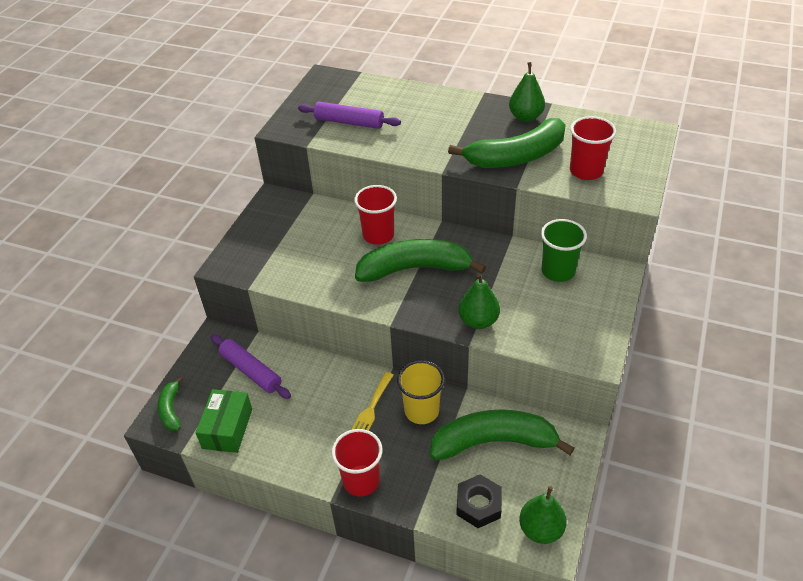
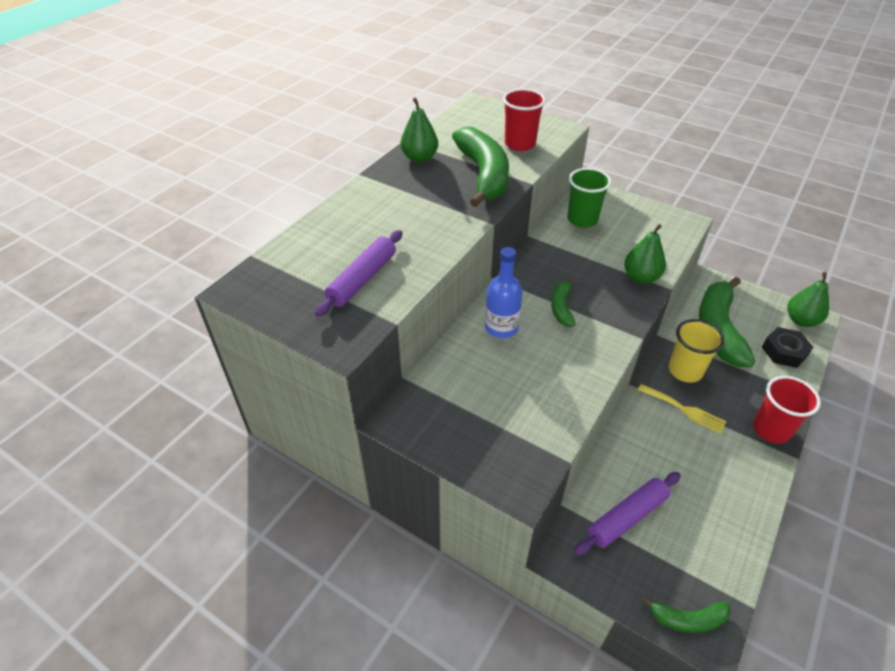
camera: 80 degrees left, 0 degrees up
green box [195,389,252,453] -> none
red cup [354,185,397,245] -> blue bottle [485,247,522,338]
green banana [355,239,486,282] -> green banana [551,279,577,327], size x0.49

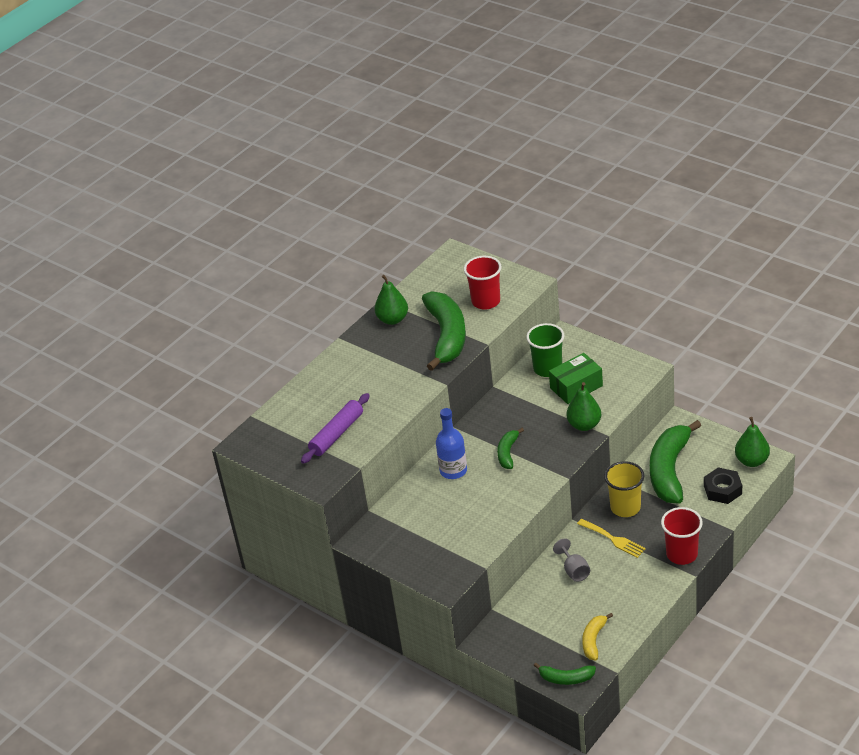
camera: 10 degrees right, 5 degrees down
purple rolling pin [574,472,681,556] -> none
none -> green box [549,353,603,404]
none -> grey goblet [553,539,590,582]
none -> yellow banana [582,613,613,661]

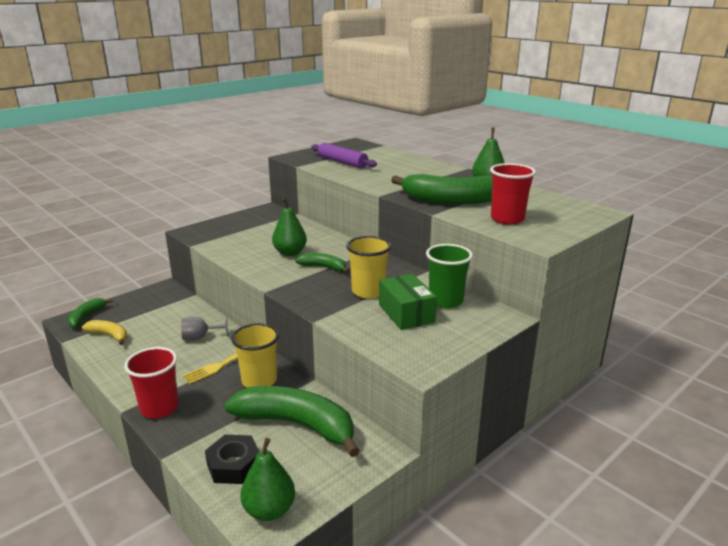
camera: 95 degrees right, 15 degrees down
blue bottle [436,408,467,479] -> none
green pear [566,382,601,431] -> green pear moved to [272,198,307,256]
none -> yellow cup [346,236,391,299]

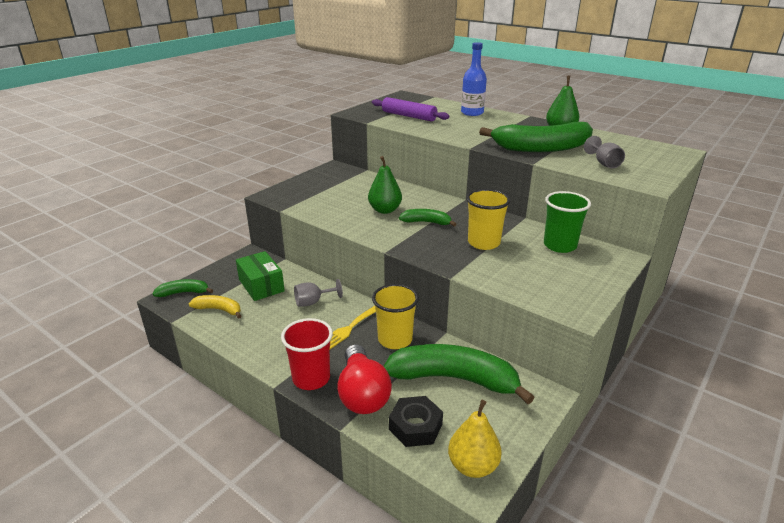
camera: 10 degrees left, 5 degrees up
green banana [68,298,113,328] -> green banana turned 75 degrees clockwise [153,279,213,297]
green pear [240,438,295,521] -> yellow pear [448,400,502,478]
green box [379,274,437,330] -> green box moved to [236,251,285,301]
red cup [490,163,536,224] -> grey goblet [584,136,625,168]
none -> red light bulb [337,344,392,414]
none -> blue bottle [461,42,487,116]

